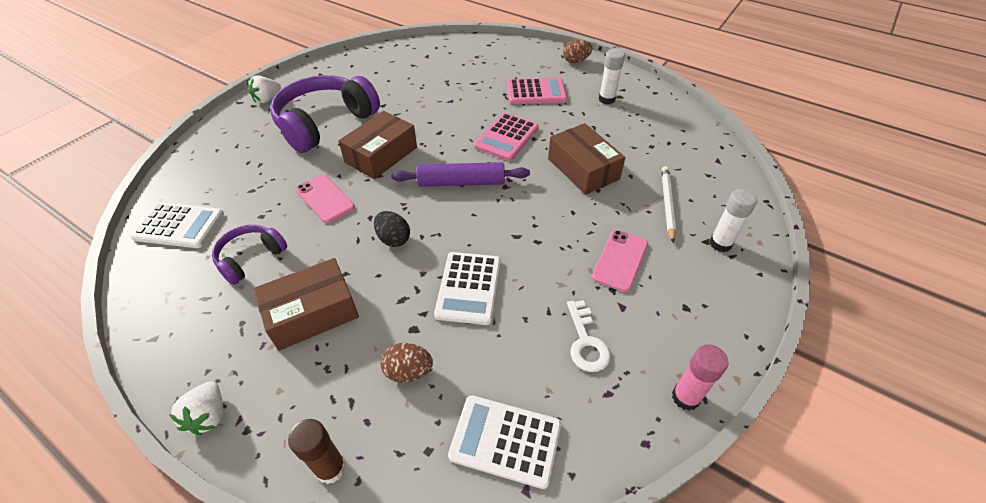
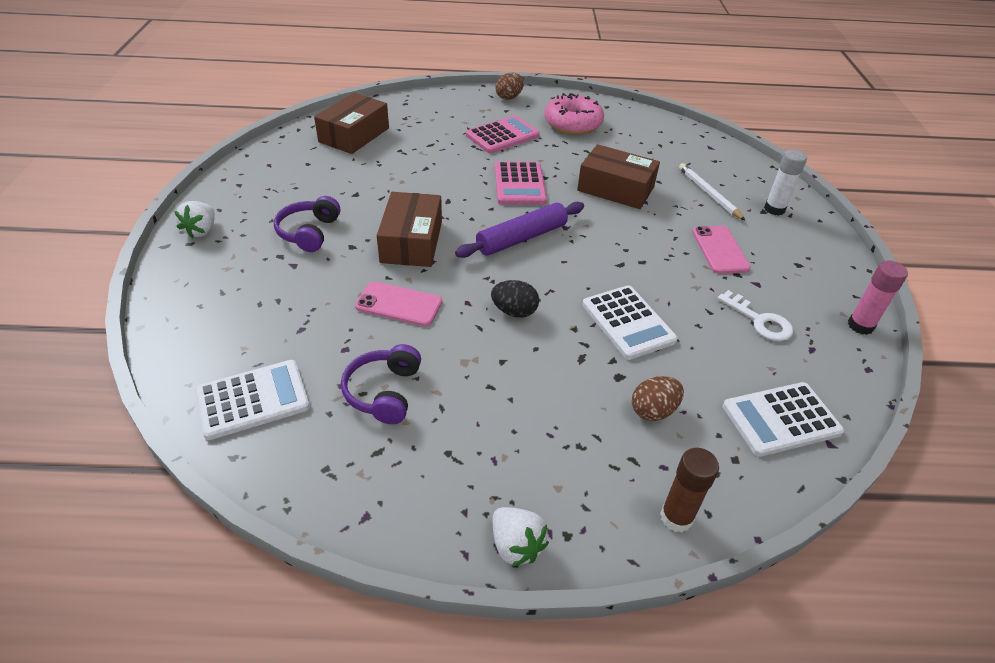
camera: 35 degrees left, 5 degrees down
brown box [254,258,359,351] -> brown box moved to [314,93,389,154]
purple headphones [270,75,380,153] -> purple headphones [274,196,340,252], size x0.52
white glue stick [599,49,625,104] -> pink donut [544,93,604,135]

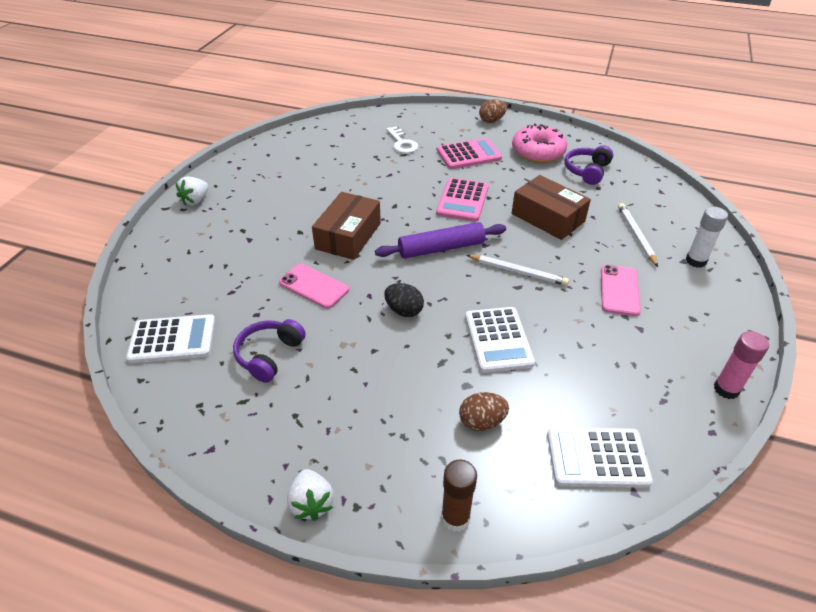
camera: 20 degrees right, 0 degrees up
purple headphones [274,196,340,252] -> purple headphones moved to [565,145,613,185]
brown box [314,93,389,154] -> none
white key [717,290,793,341] -> white key moved to [386,126,418,153]
none -> white pencil [466,255,569,286]

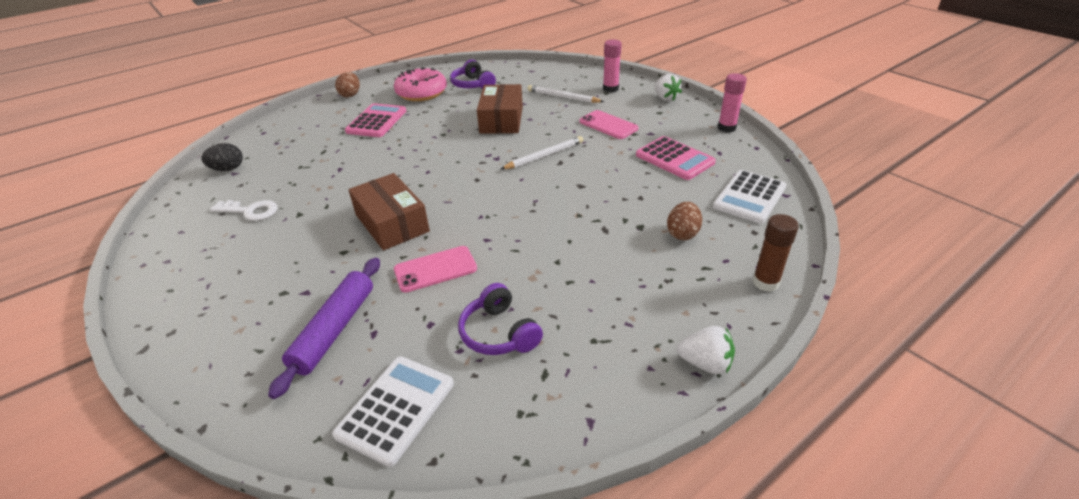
camera: 55 degrees left, 5 degrees down
white strawberry [176,176,208,205] -> white strawberry moved to [654,74,682,101]
purple rolling pin [375,222,506,259] -> purple rolling pin moved to [268,258,380,399]
black egg [384,283,424,317] -> black egg moved to [201,143,243,171]
white key [386,126,418,153] -> white key moved to [210,200,278,221]
pink calculator [436,178,489,222] -> pink calculator moved to [636,136,716,180]
white calculator [465,307,535,373] -> none
brown box [512,175,591,240] -> brown box turned 75 degrees counterclockwise [477,84,523,134]
white glue stick [686,207,728,268] -> pink glue stick [603,40,622,93]

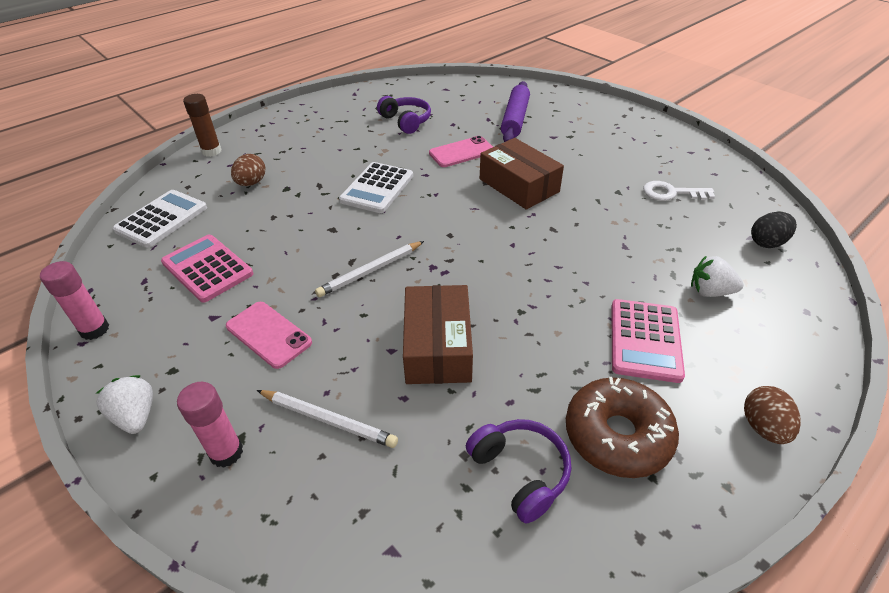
camera: 175 degrees right, 5 degrees up
white calculator [332,357,454,467] -> white calculator moved to [339,162,413,213]
pink donut [394,67,447,101] -> brown donut [566,377,679,478]
white strawberry [677,326,735,374] -> white strawberry moved to [691,256,744,297]

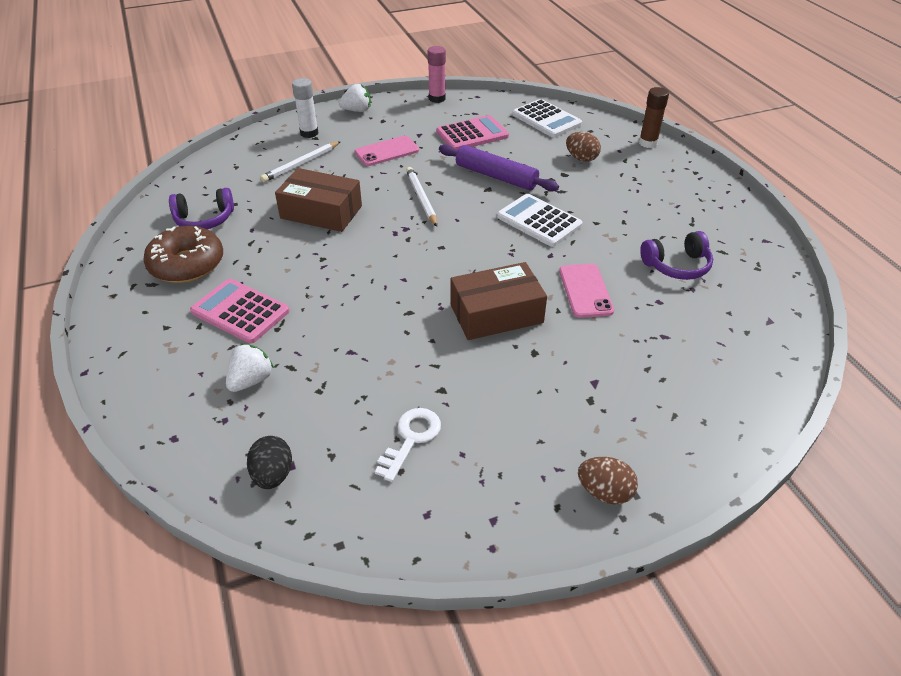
camera: 110 degrees right, 0 degrees up
pink glue stick [177,382,243,468] -> white glue stick [292,78,318,138]
purple rolling pin [501,81,530,142] -> purple rolling pin moved to [439,144,559,192]
brown egg [744,386,801,444] -> brown egg moved to [578,457,638,505]

